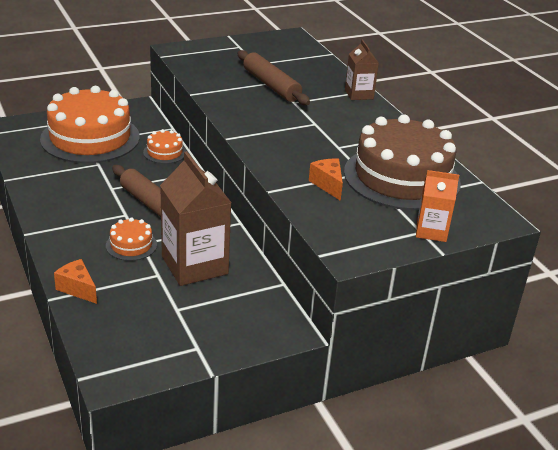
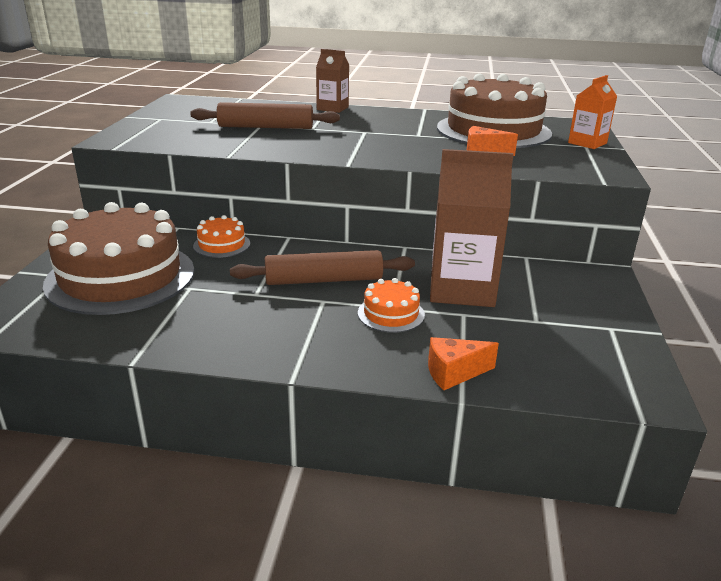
camera: 55 degrees left, 5 degrees down
orange cake [40,86,140,163] -> brown cake [43,202,194,315]

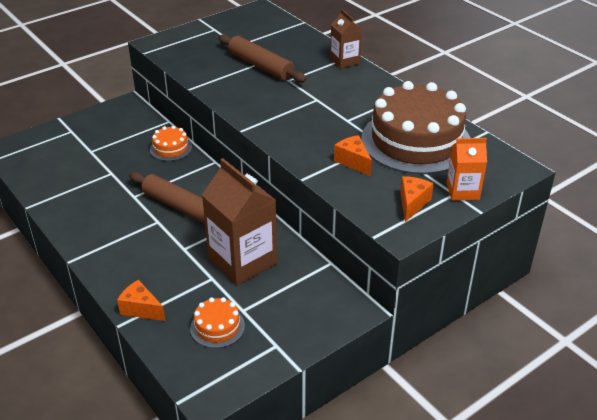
camera: 45 degrees right, 10 degrees up
brown cake [43,202,194,315] -> none
orange cake [358,278,425,333] -> orange cake moved to [190,297,245,348]
none -> orange cheese [400,176,434,222]

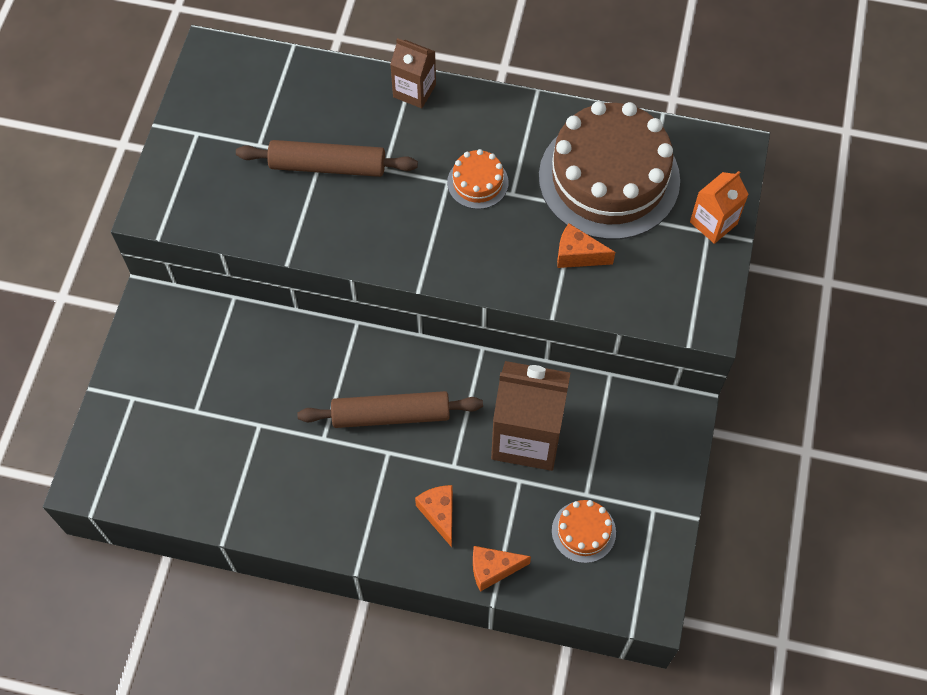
camera: 40 degrees left, 25 degrees up
orange cake [150,126,192,161] -> orange cake moved to [447,149,509,209]
orange cheese [400,176,434,222] -> orange cheese moved to [415,485,453,547]

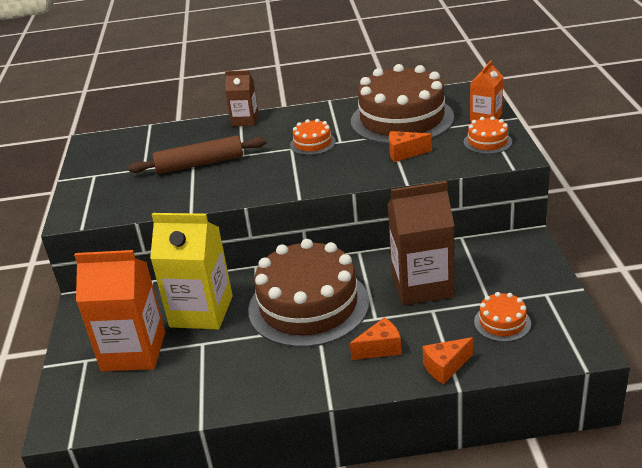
camera: 15 degrees left, 30 degrees down
brown rolling pin [297,391,483,428] -> brown cake [248,239,369,347]
orange cheese [415,485,453,547] -> orange cheese turned 105 degrees clockwise [350,317,402,360]
none -> orange carton [74,250,165,371]
none -> yellow carton [150,213,233,330]
none -> orange cake [464,116,512,154]

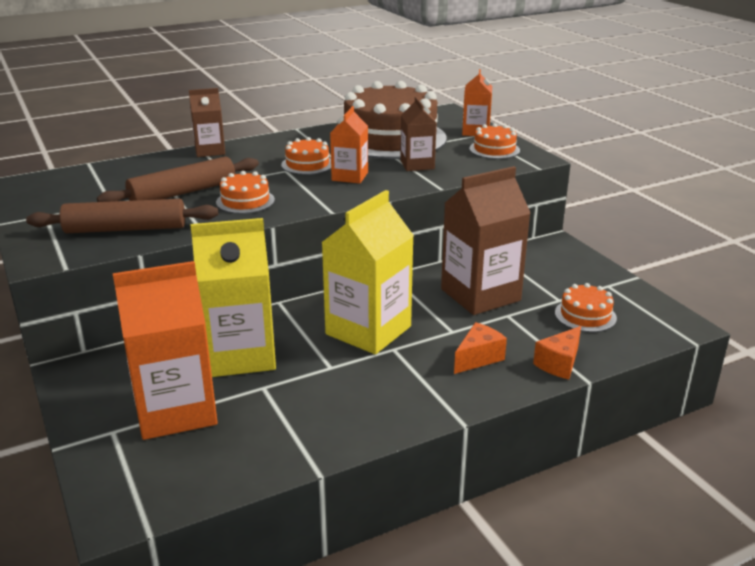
camera: 25 degrees left, 5 degrees down
brown cake [248,239,369,347] -> yellow carton [321,190,414,354]
orange cheese [389,131,432,162] -> brown carton [400,96,437,171]
none -> brown rolling pin [26,199,218,233]
none -> orange cake [216,171,275,214]
none -> orange carton [330,106,368,183]

